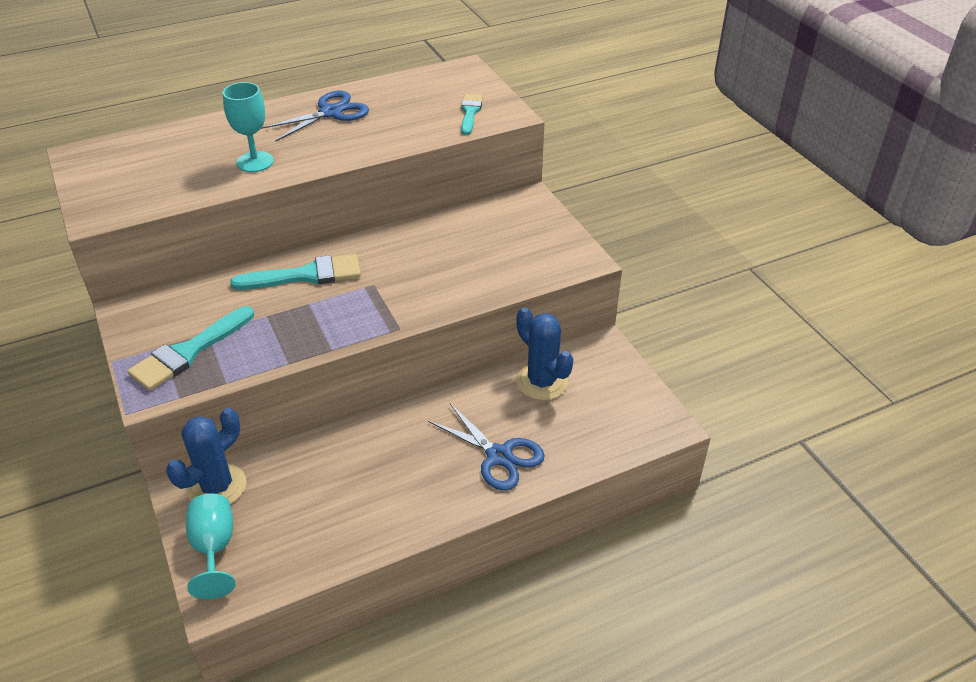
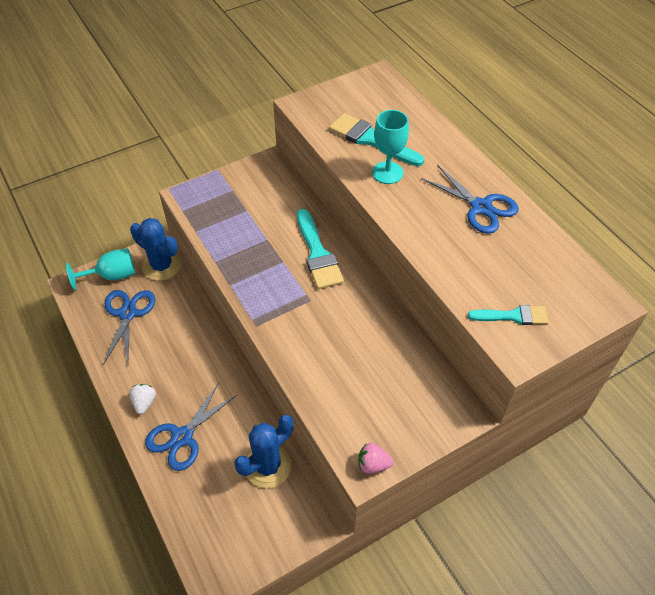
camera: 85 degrees right, 10 degrees up
turquoise brush [128,306,254,391] -> turquoise brush moved to [329,113,424,166]
none -> blue scissors [103,290,155,365]
none -> white strawberry [129,384,156,414]
none -> pink strawberry [358,443,393,474]

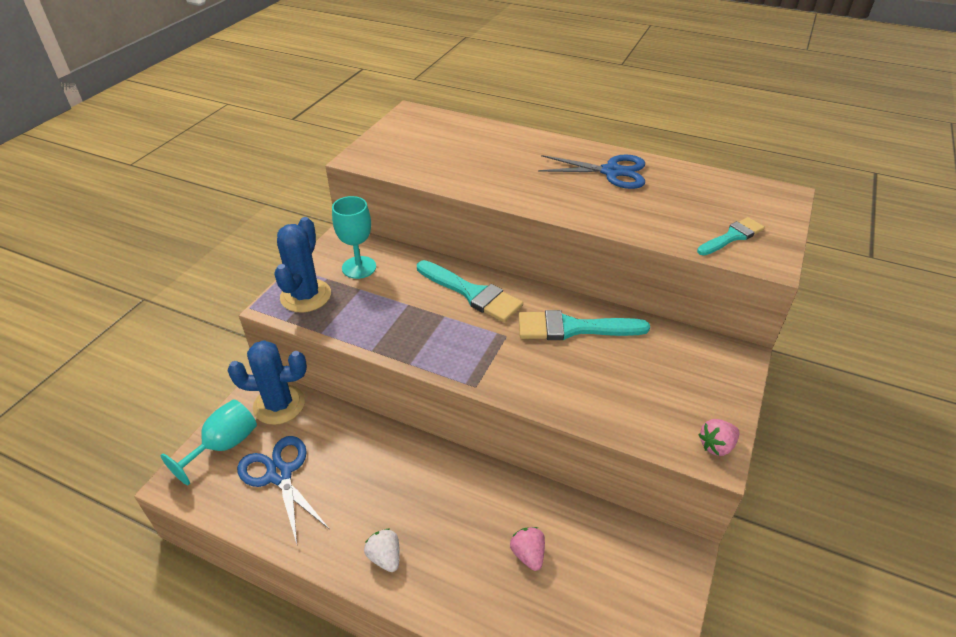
camera: 35 degrees left, 10 degrees down
blue scissors [145,382,238,471] -> none
blue cactus [234,415,293,488] -> blue cactus moved to [274,217,331,313]
turquoise brush [329,113,424,166] -> turquoise brush moved to [519,310,650,340]
turquoise goblet [372,110,409,184] -> turquoise goblet moved to [332,196,376,279]
none -> pink strawberry [510,527,545,571]

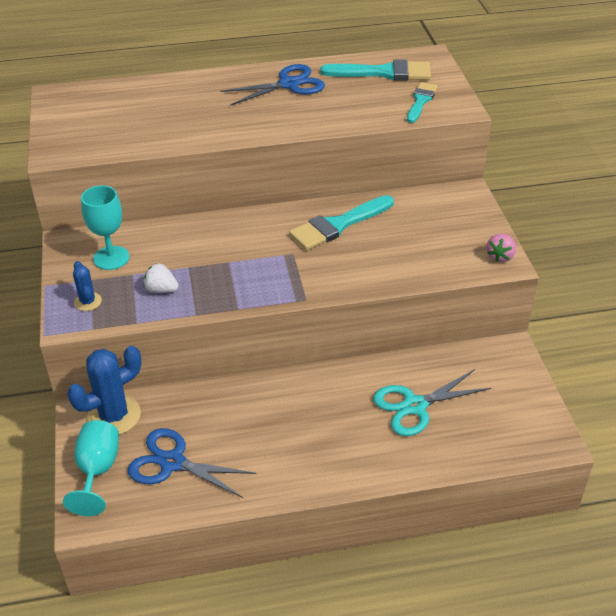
camera: 35 degrees left, 0 degrees up
blue cactus [274,217,331,313] -> blue cactus [73,261,102,311], size x0.52
white strawberry [364,529,400,572] -> white strawberry moved to [143,263,179,293]
turquoise brush [417,260,523,322] -> turquoise brush moved to [320,59,431,81]
pink strawberry [510,527,545,571] -> turquoise scissors [373,369,491,436]

